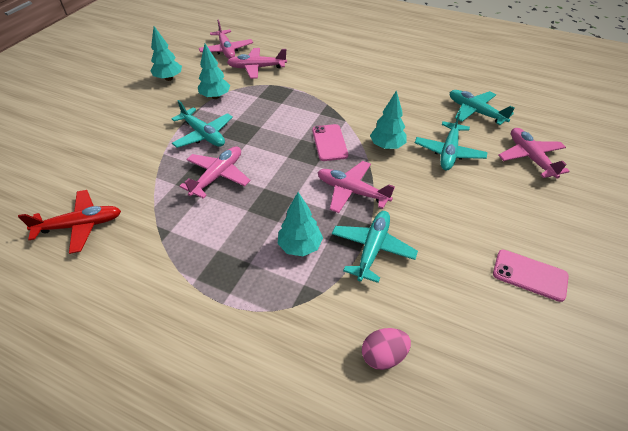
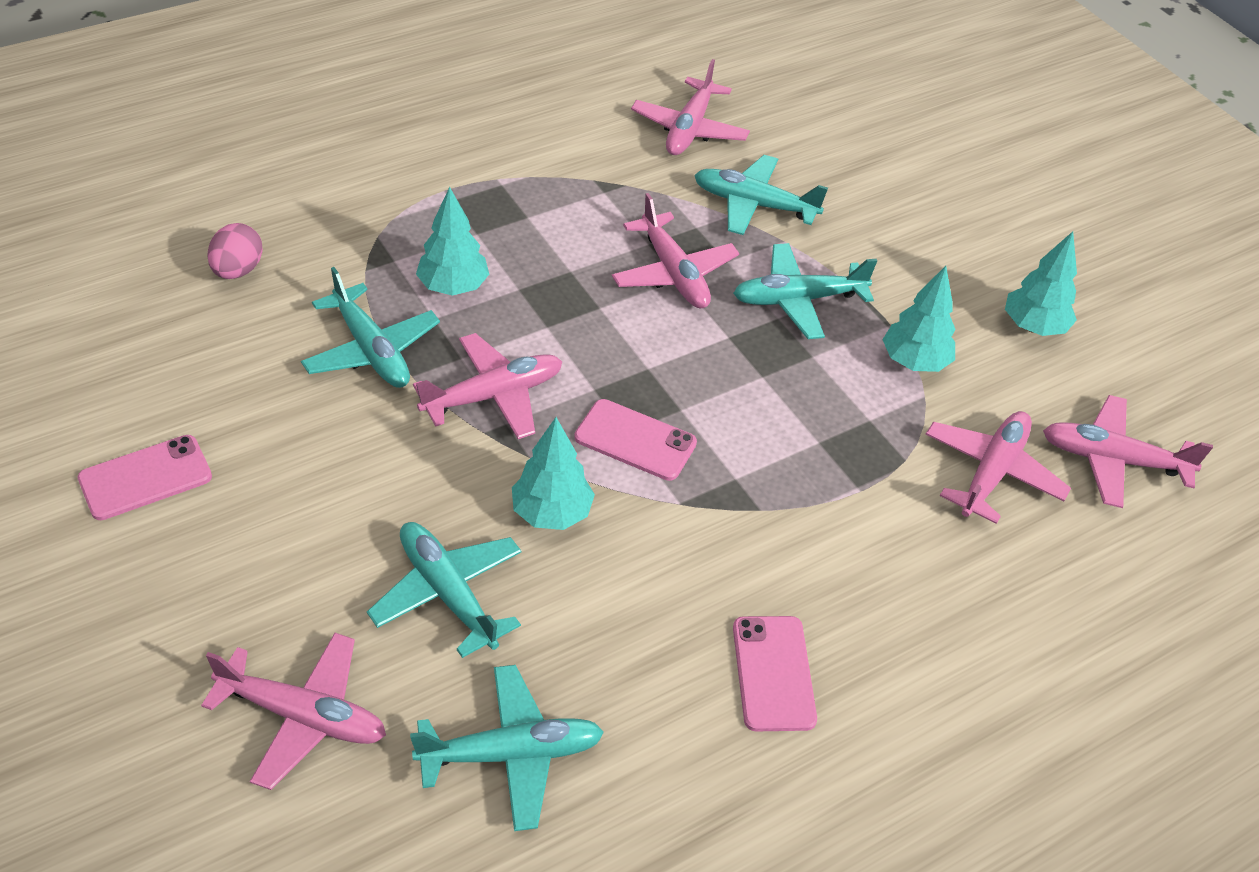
camera: 120 degrees right, 0 degrees up
red plane [18,190,121,254] -> pink plane [631,59,750,155]
none -> turquoise plane [694,155,828,235]
none -> pink phone [733,616,817,731]

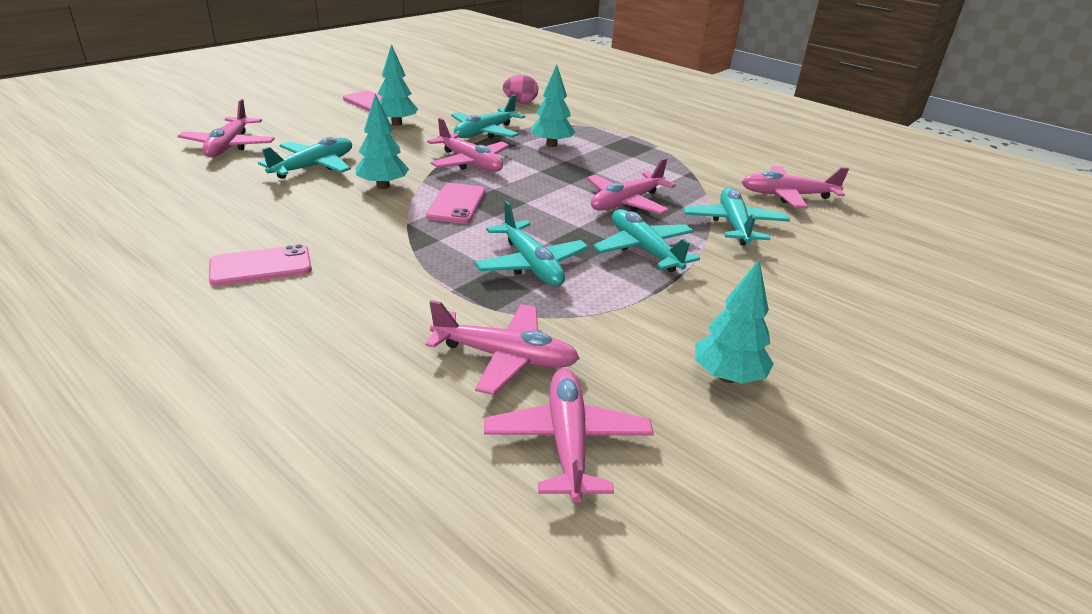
camera: 75 degrees right, 15 degrees down
turquoise plane [410,665,604,831] -> turquoise plane moved to [474,201,588,286]
turquoise tree [882,266,956,372] -> turquoise tree moved to [378,44,418,126]

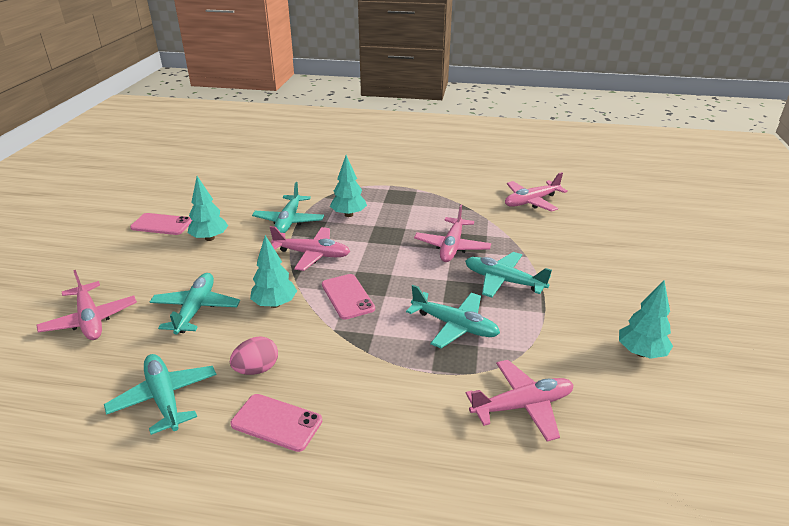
camera: 30 degrees left, 0 degrees up
pink phone [209,244,312,286] -> pink phone turned 75 degrees clockwise [231,394,322,452]
pink plane [484,368,654,503] -> none
pink egg [503,75,538,103] -> pink egg moved to [230,336,278,375]
turquoise plane [683,187,790,246] -> turquoise plane moved to [104,354,216,435]

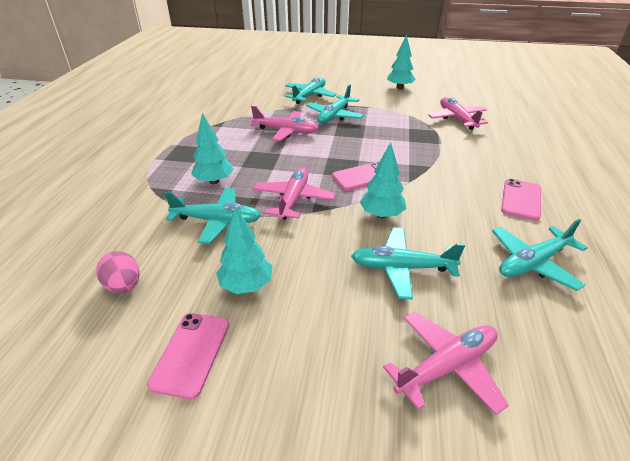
camera: 90 degrees left, 5 degrees up
pink egg [230,336,278,375] -> pink egg moved to [96,251,139,293]
turquoise plane [406,285,500,348] -> turquoise plane moved to [285,77,337,104]
pink plane [505,172,568,212] -> none

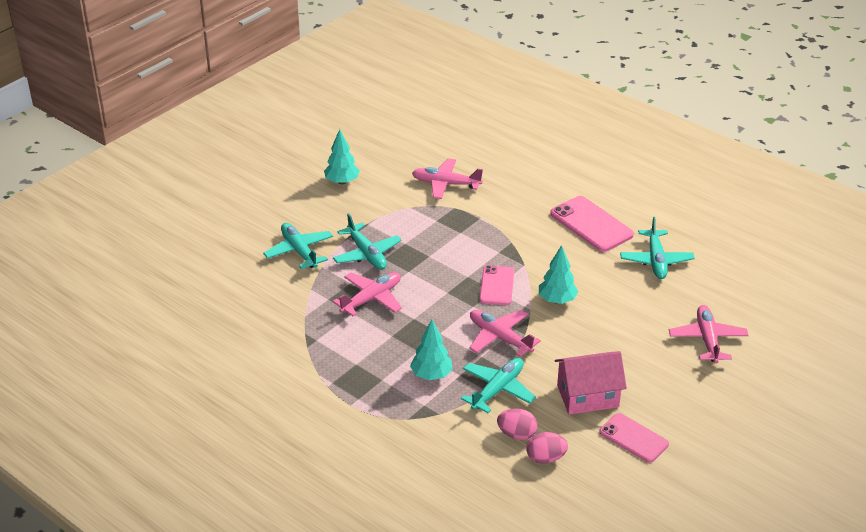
camera: 60 degrees left, 0 degrees up
turquoise tree [216,207,272,294] -> pink house [555,351,627,415]
turquoise plane [351,227,465,300] -> none
pink phone [501,179,541,221] -> pink phone [550,196,634,252], size x1.53
none -> pink egg [497,408,538,440]

